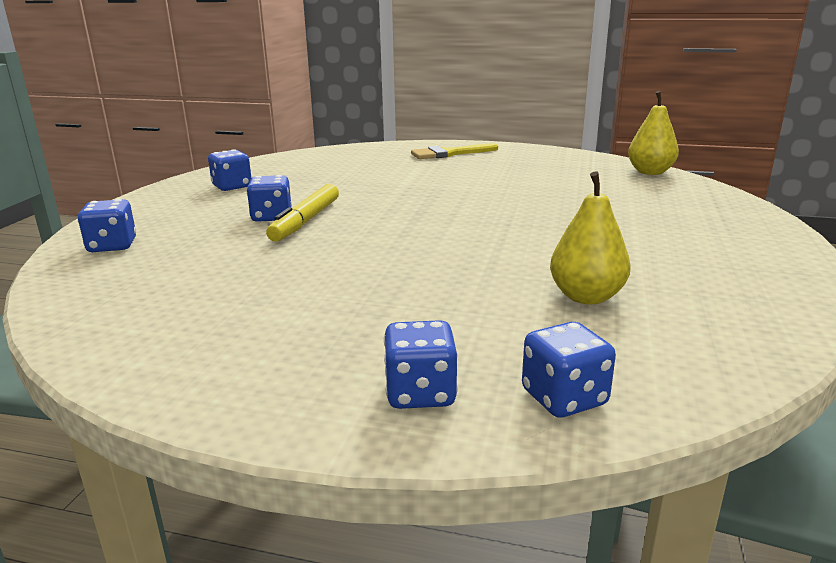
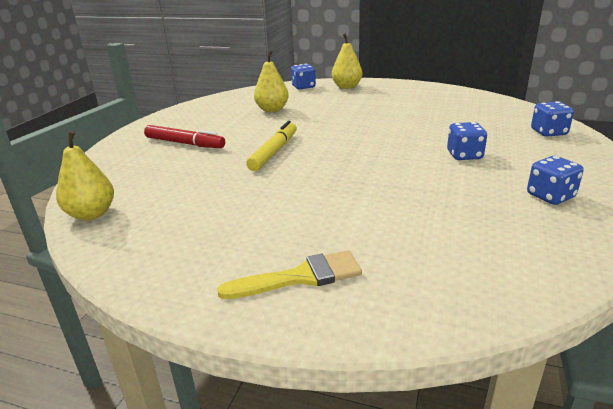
camera: 175 degrees left, 5 degrees up
yellow marker [266,184,339,242] -> yellow marker moved to [246,121,297,171]
blue dice [384,320,458,409] -> yellow pear [332,33,362,89]
none -> red marker [144,125,225,148]

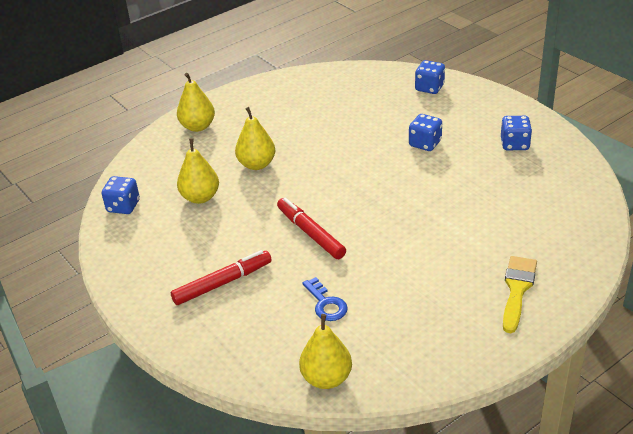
camera: 55 degrees left, 10 degrees up
yellow marker [246,121,297,171] -> red marker [277,198,346,259]
blue dice [291,64,316,90] -> blue dice moved to [102,176,140,214]
none -> yellow pear [235,107,276,170]
none -> blue key [302,277,348,321]

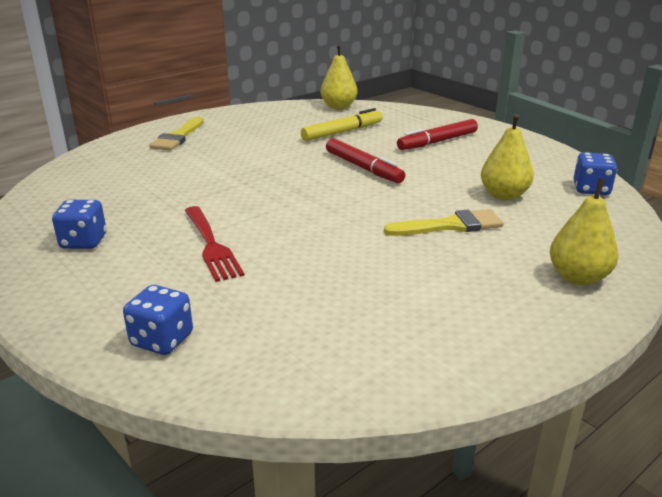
camera: 175 degrees right, 10 degrees down
yellow pear [235,107,276,170] -> yellow brush [384,209,503,236]
blue key [302,277,348,321] -> yellow marker [301,108,383,141]
blue dice [409,114,442,151] -> red fork [185,206,245,282]

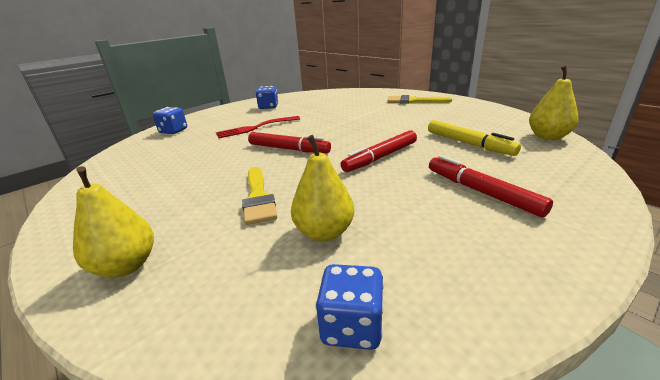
camera: 90 degrees right, 0 degrees up
none -> red marker [248,132,331,153]

